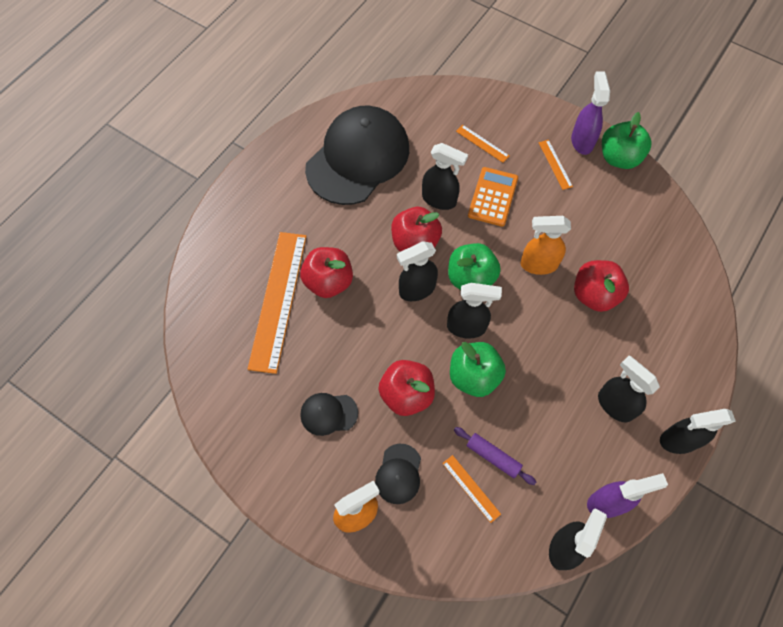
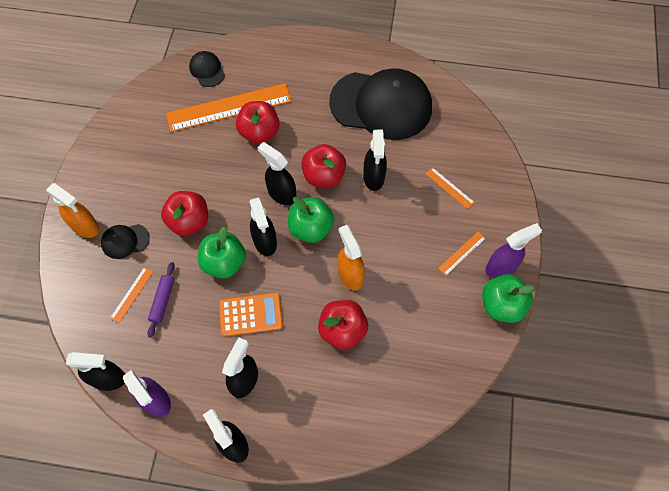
camera: 65 degrees right, 0 degrees up
black cap [300,393,358,436] -> black cap moved to [189,51,225,87]
orange ruler [456,125,510,163] -> orange ruler turned 60 degrees counterclockwise [426,167,475,209]
orange calculator [468,167,518,227] -> orange calculator moved to [219,293,283,337]

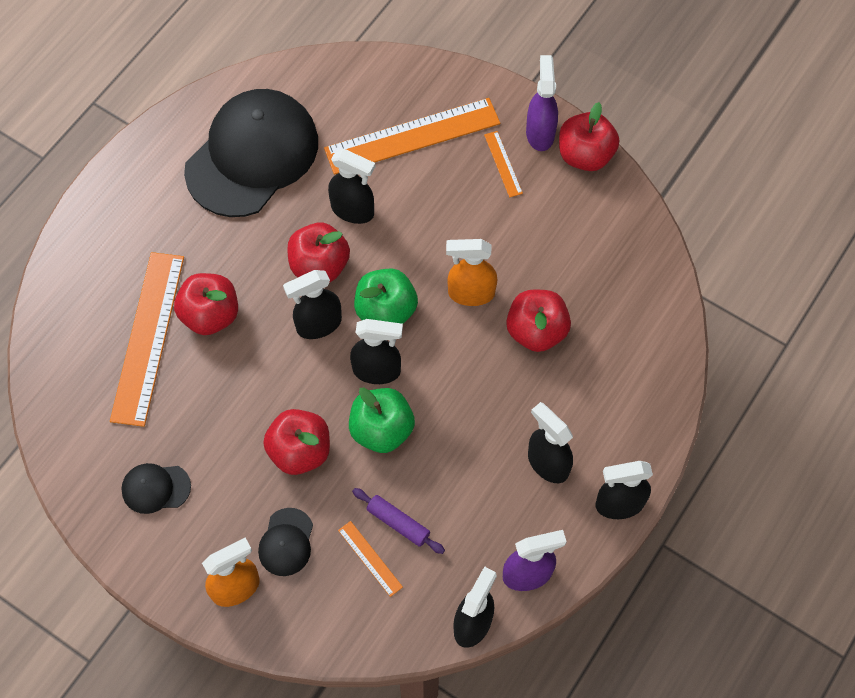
camera: 65 degrees left, 0 degrees up
black cap [189,51,225,87] -> black cap moved to [121,463,191,514]
orange calculator [219,293,283,337] -> none
orange ruler [426,167,475,209] -> orange ruler [324,98,500,175], size x2.32
green apple [482,274,535,323] -> red apple [559,102,619,171]

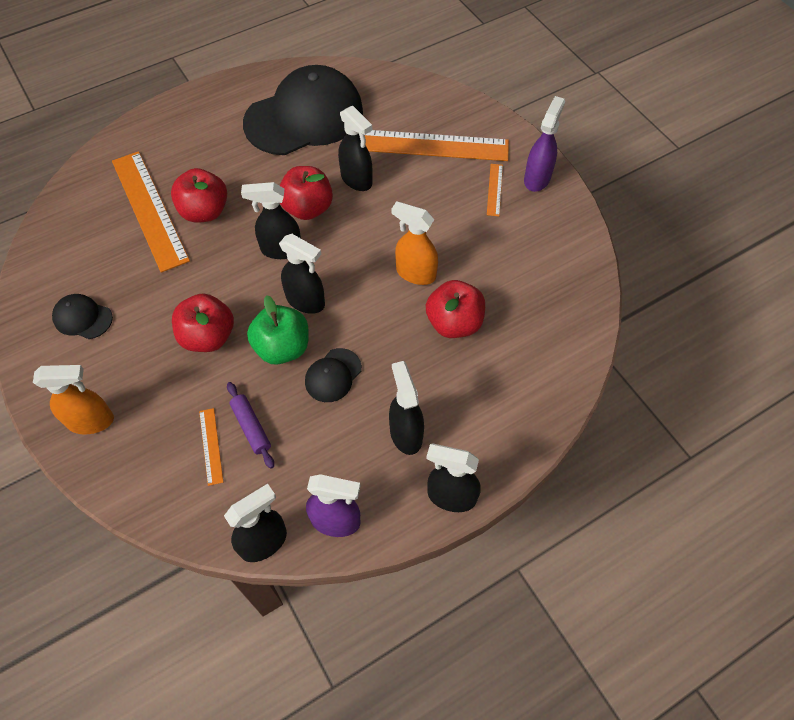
camera: 25 degrees right, 5 degrees down
orange ruler [110,252,184,427] -> orange ruler turned 60 degrees counterclockwise [112,151,190,273]
black cap [258,508,313,576] -> black cap moved to [305,348,362,402]
green apple [354,269,418,324] -> none
red apple [559,102,619,171] -> none

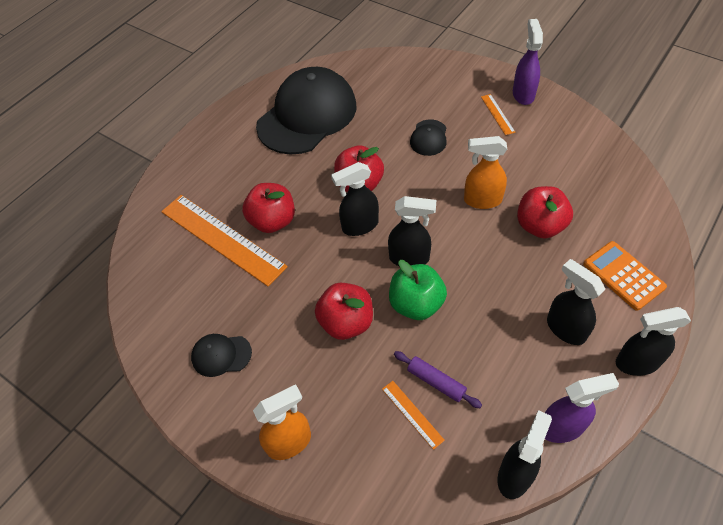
camera: 20 degrees left, 5 degrees down
black cap [305,348,362,402] -> black cap moved to [410,119,447,156]
black spray bottle [338,106,372,191] -> none
orange ruler [365,130,509,161] -> none
none -> orange calculator [583,241,667,311]

